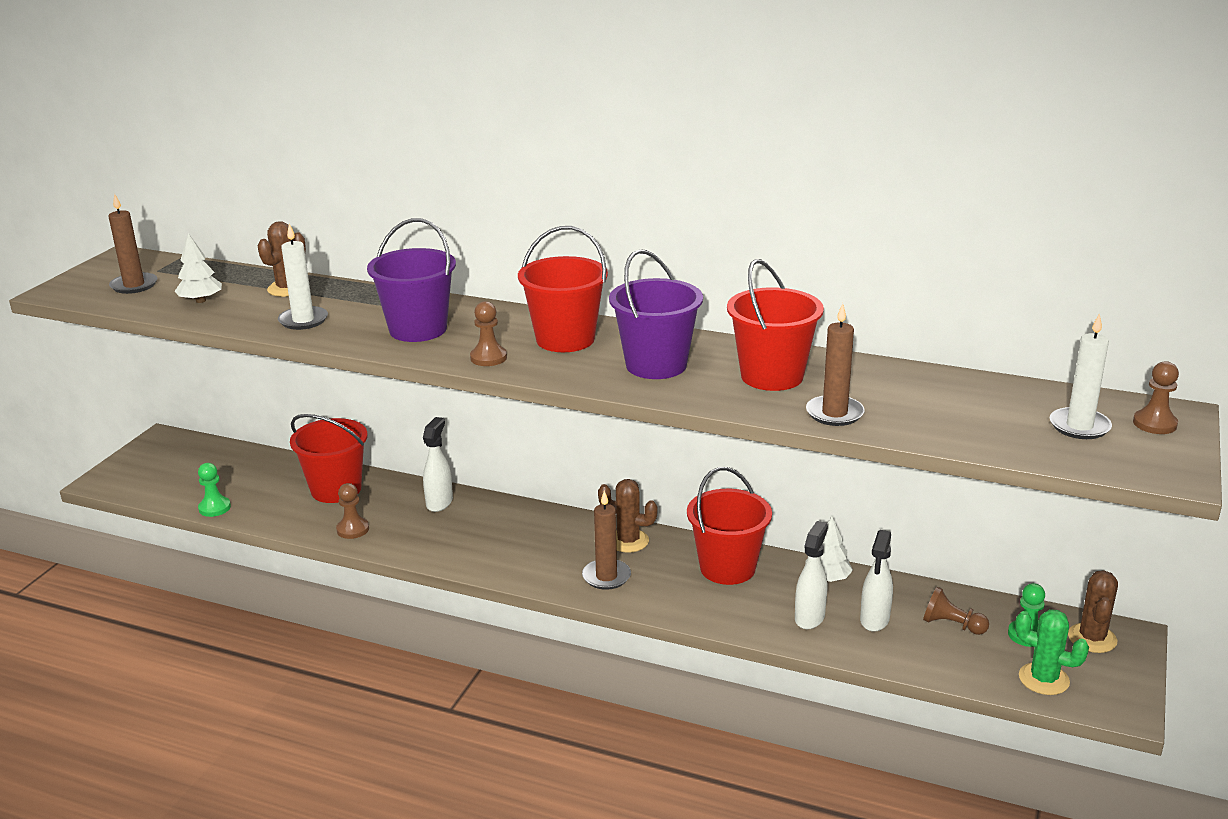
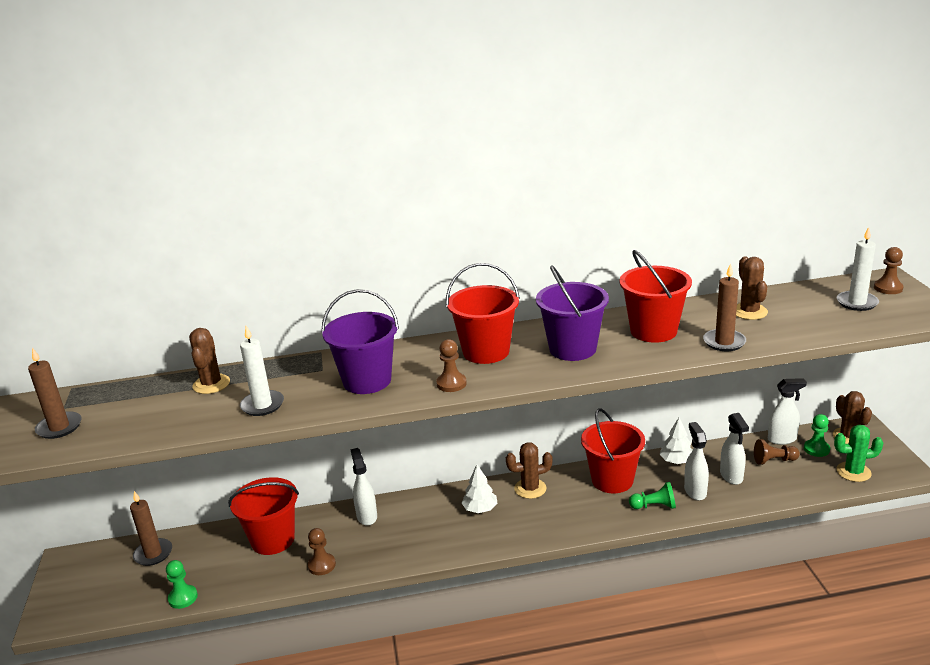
camera: 30 degrees left, 0 degrees up
white tree [175,233,222,303] -> white tree moved to [462,464,498,513]
brown candle [582,491,631,590] -> brown candle moved to [130,491,172,566]
none -> green pawn [629,482,676,509]
none -> brown cactus [736,256,768,320]
none -> white spray bottle [768,378,807,445]

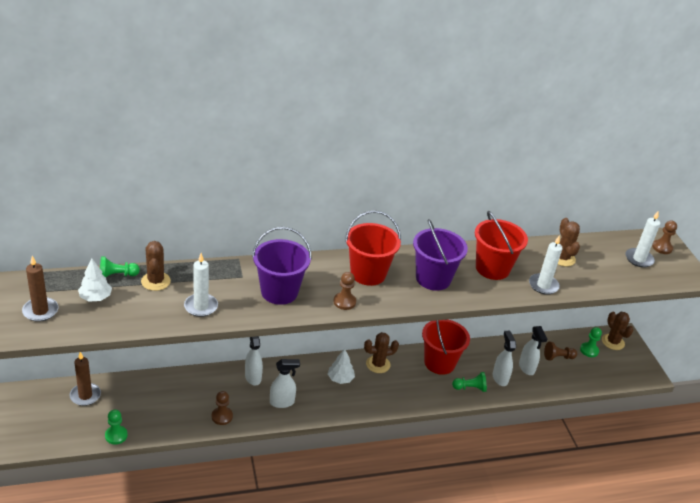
camera: 10 degrees left, 10 degrees up
red bucket [228,477,299,555] -> none
white tree [660,417,693,464] -> white tree moved to [78,259,112,302]
brown candle [703,263,746,351] -> white candle [529,236,563,295]
white spray bottle [768,378,807,445] -> white spray bottle moved to [270,359,300,408]
green cactus [834,425,883,482] -> none
none -> green pawn [100,256,140,277]

